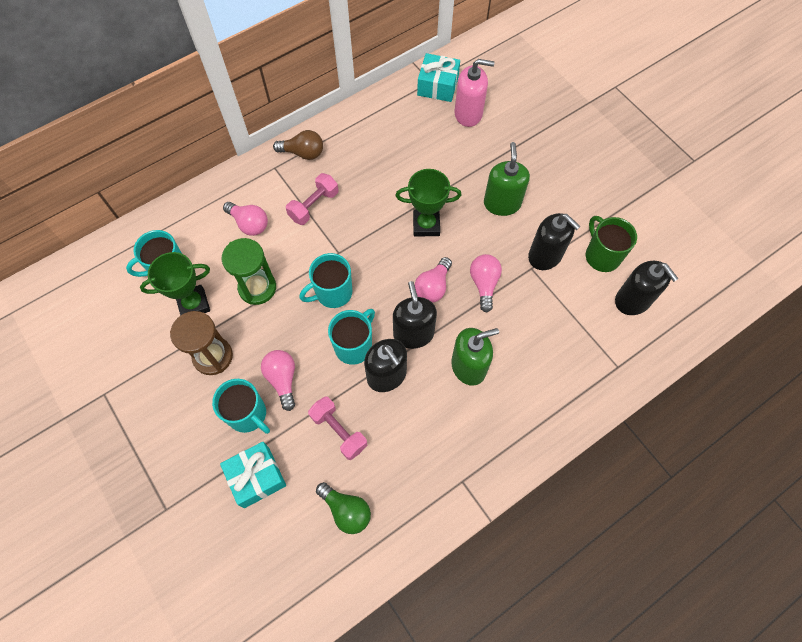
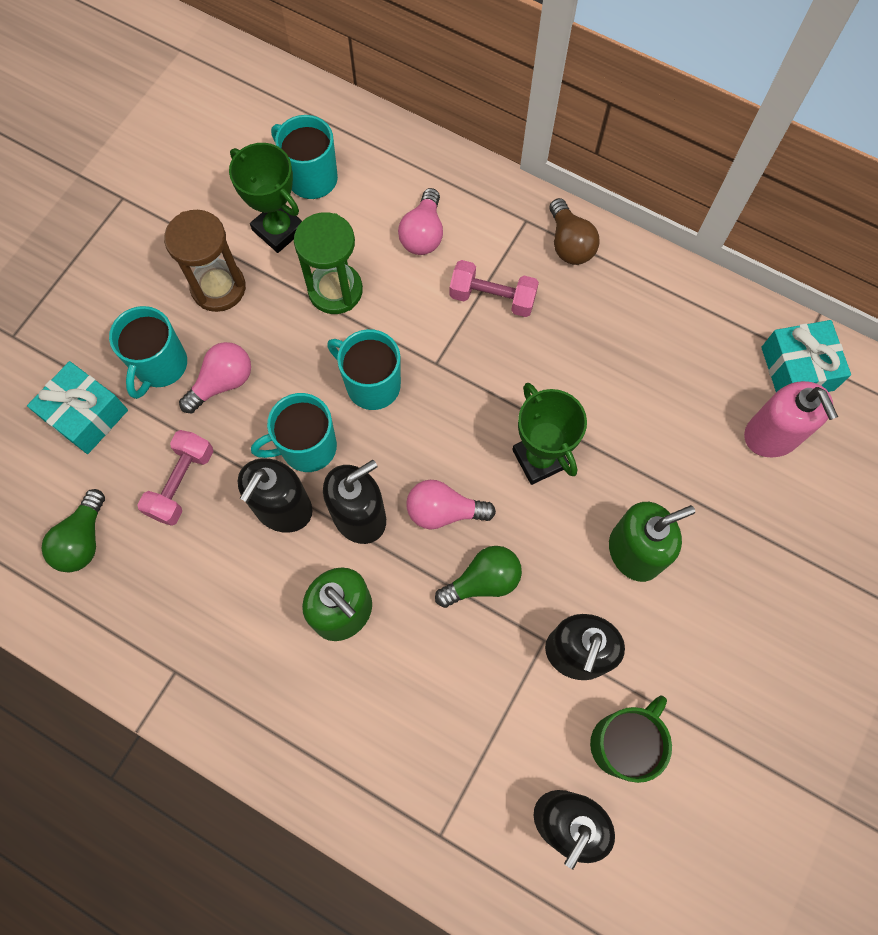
camera: 65 degrees right, 5 degrees up
turquoise mug [328,309,375,365] -> turquoise mug turned 150 degrees clockwise [251,393,337,472]
pink light bulb [470,254,502,313] -> green light bulb [435,546,522,608]

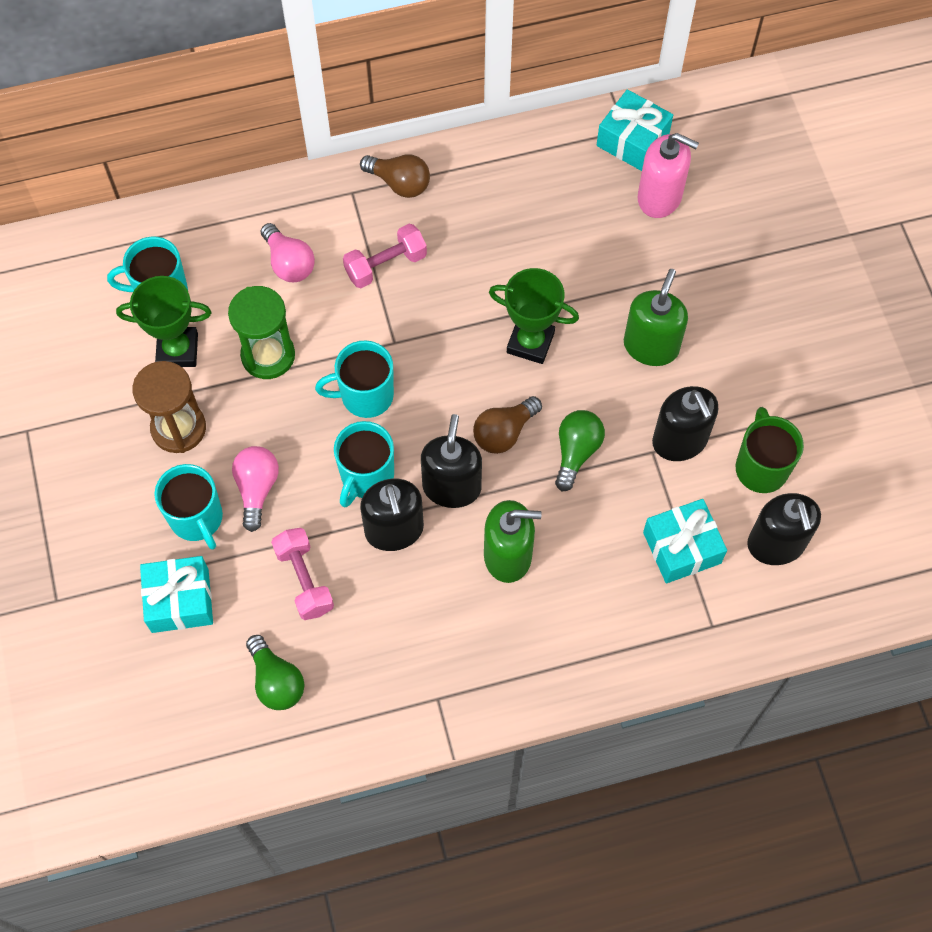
camera: 45 degrees left, 5 degrees down
pink light bulb [406,480,496,529] -> brown light bulb [473,396,542,454]
none -> turquoise gift [643,499,727,583]

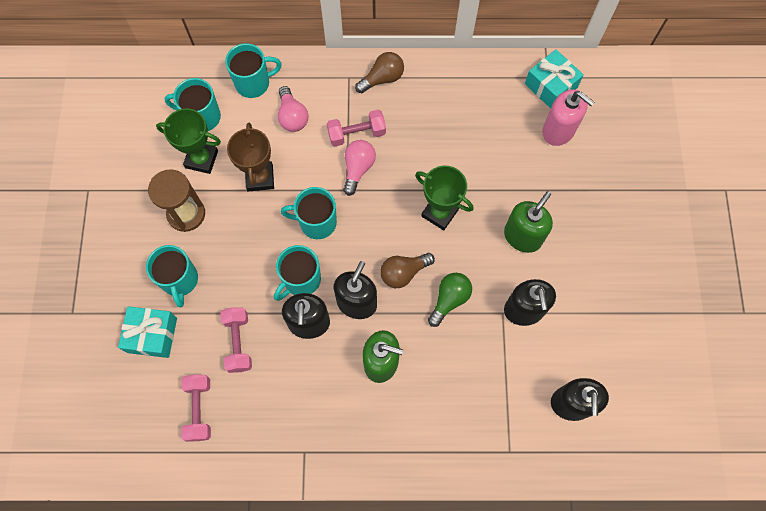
camera: 15 degrees right, 5 degrees up
green hourglass [228,286,295,379] -> brown trophy [227,123,274,191]
pink light bulb [232,446,279,532] -> pink light bulb moved to [343,140,376,196]
green light bulb [246,635,305,710] -> pink dumbbell [181,375,211,442]
brown light bulb [360,154,430,198] -> brown light bulb turned 75 degrees counterclockwise [355,52,404,93]
turquoise gift [643,499,727,583] -> none
green mug [736,407,804,493] -> none
none -> turquoise mug [225,43,282,98]

